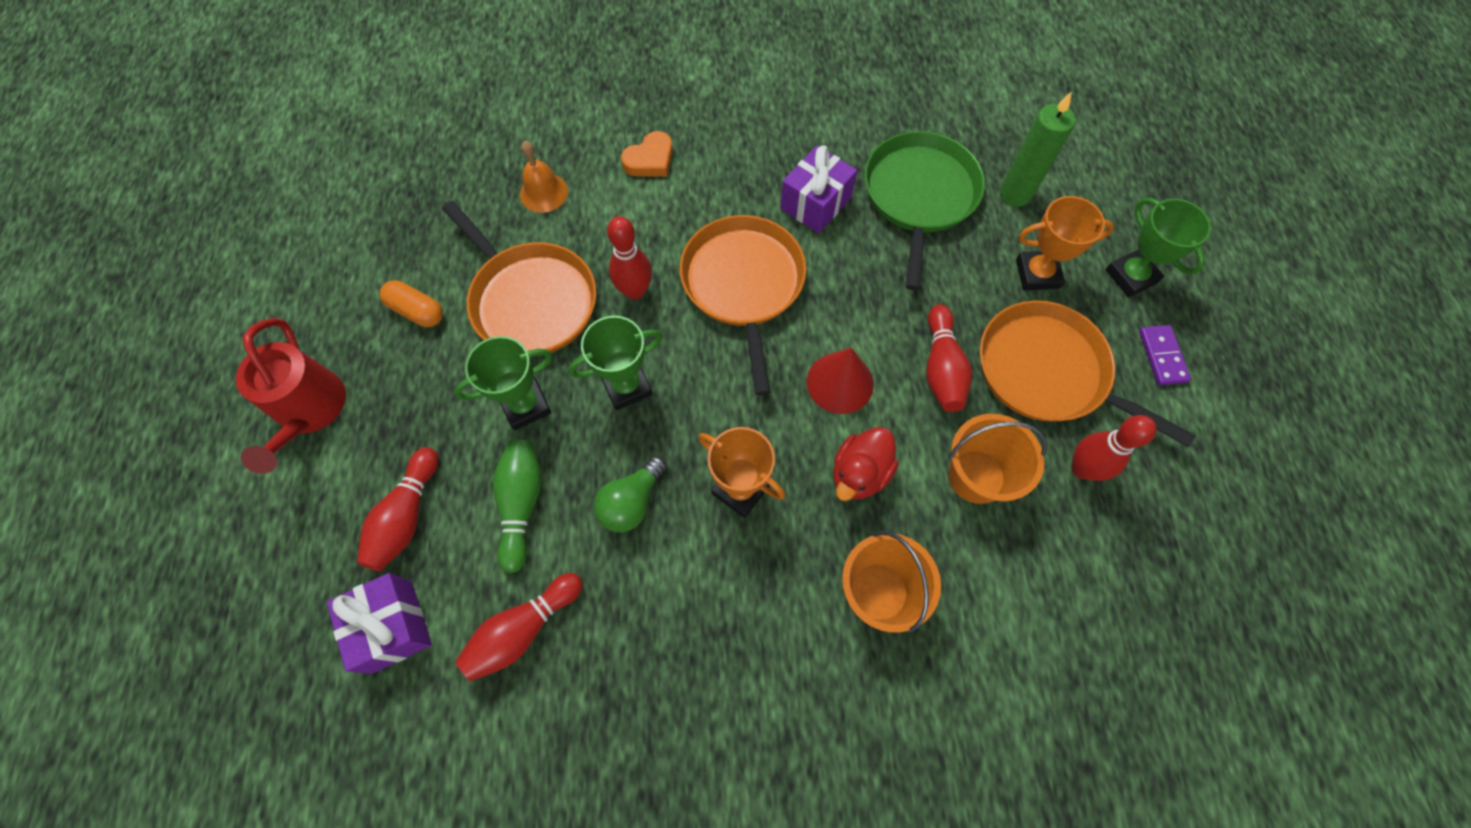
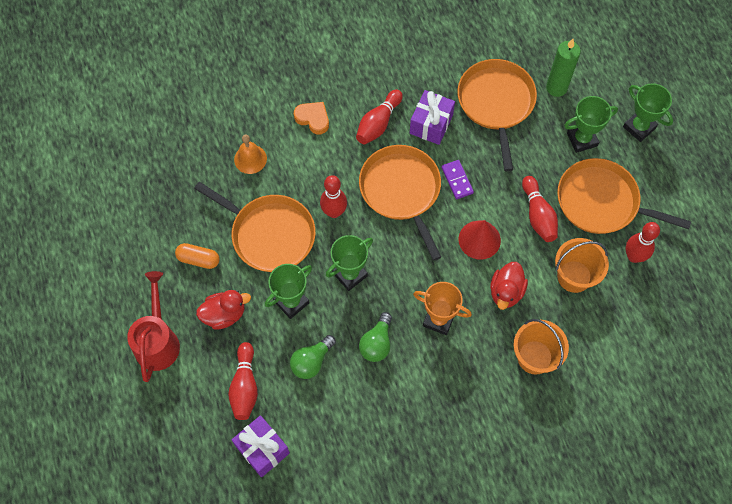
camera: 15 degrees left, 0 degrees up
red watering can [236,318,346,474] -> red watering can turned 150 degrees counterclockwise [127,271,180,382]
red bowling pin [455,573,583,681] -> red bowling pin moved to [356,89,403,144]
green bowling pin [493,440,542,573] -> green light bulb [290,335,336,379]
orange heart [621,131,673,176] -> orange heart turned 90 degrees counterclockwise [294,102,329,134]
green pan [864,131,985,291] -> orange pan [457,59,537,171]
orange trophy [1016,196,1114,290] -> green trophy [564,96,618,153]
purple domino [1139,325,1191,385] -> purple domino moved to [441,160,474,199]
none -> red duck [196,290,251,330]

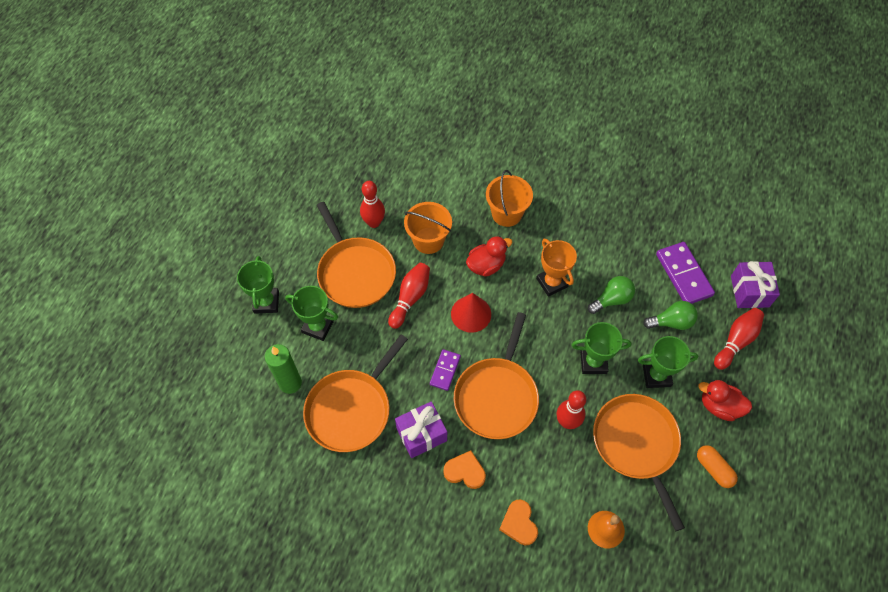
camera: 140 degrees left, 5 degrees down
red watering can [127,271,180,382] -> none
red bowling pin [356,89,403,144] -> orange heart [443,451,486,489]
none -> purple domino [656,242,715,304]

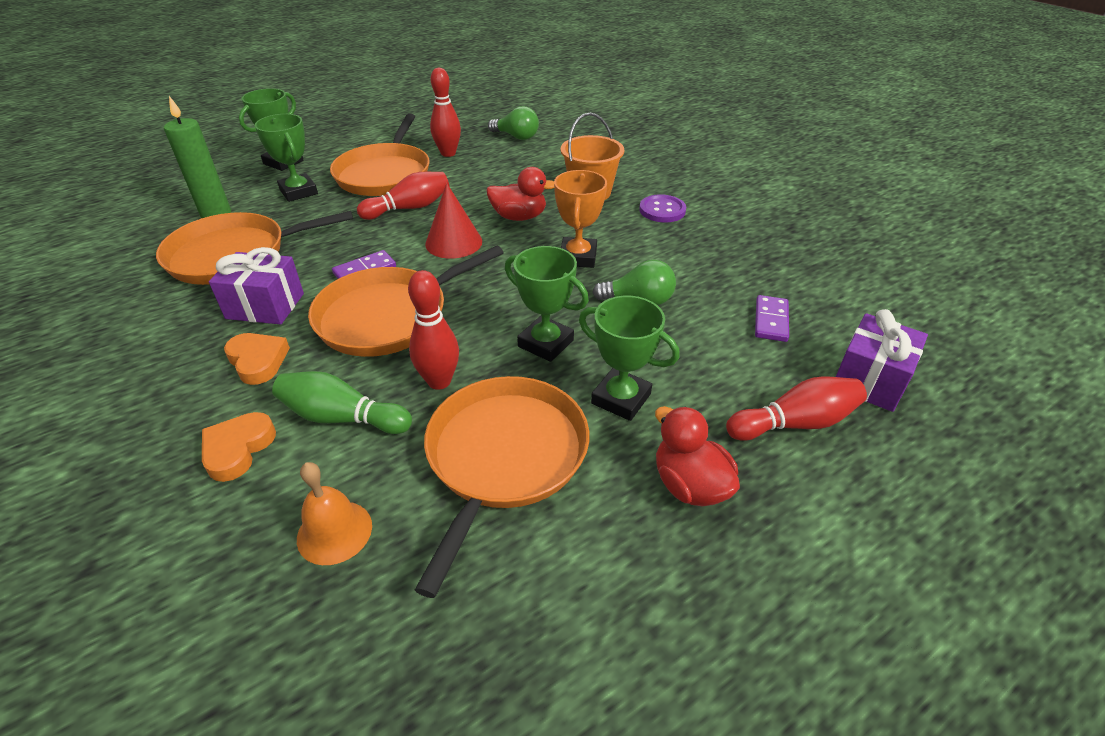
camera: 35 degrees right, 20 degrees down
orange bucket [404,202,452,254] -> none
green light bulb [643,301,698,330] -> green light bulb moved to [488,106,539,140]
purple domino [656,242,715,304] -> purple domino [755,295,789,342], size x0.59
orange capsule [697,445,738,488] -> none
none -> green bowling pin [272,371,412,434]
none -> purple button [639,194,686,222]

